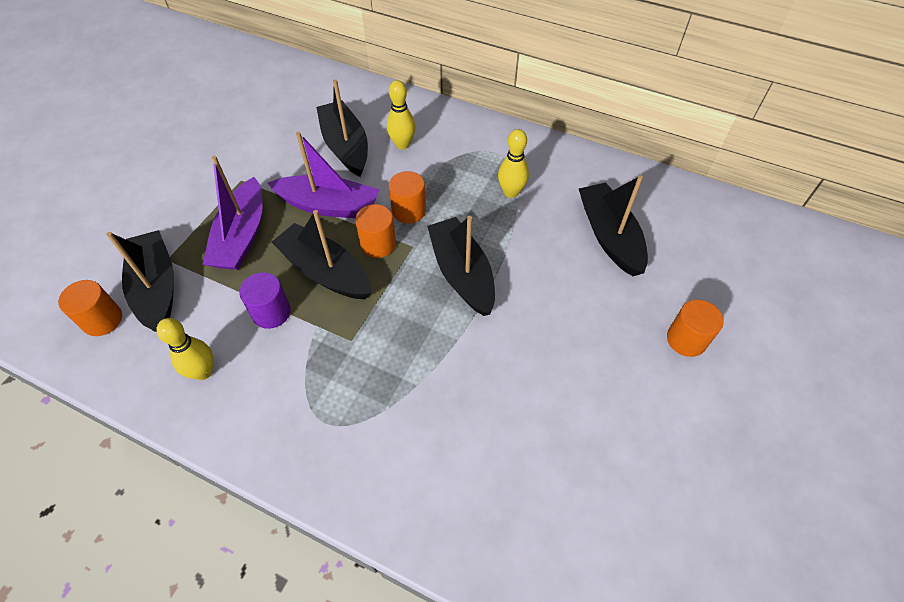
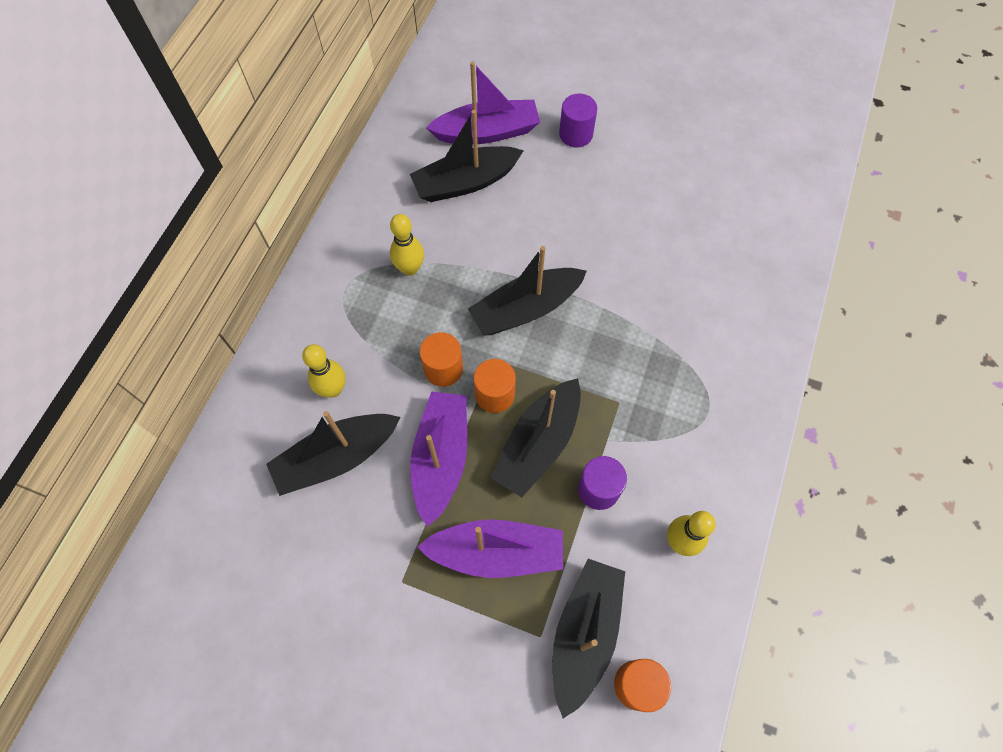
camera: 95 degrees left, 10 degrees up
black boat [106,230,174,332] -> black boat turned 135 degrees clockwise [553,559,625,718]
orange cylinder [667,300,724,357] -> purple cylinder [559,94,597,148]
none -> purple boat [426,61,540,145]

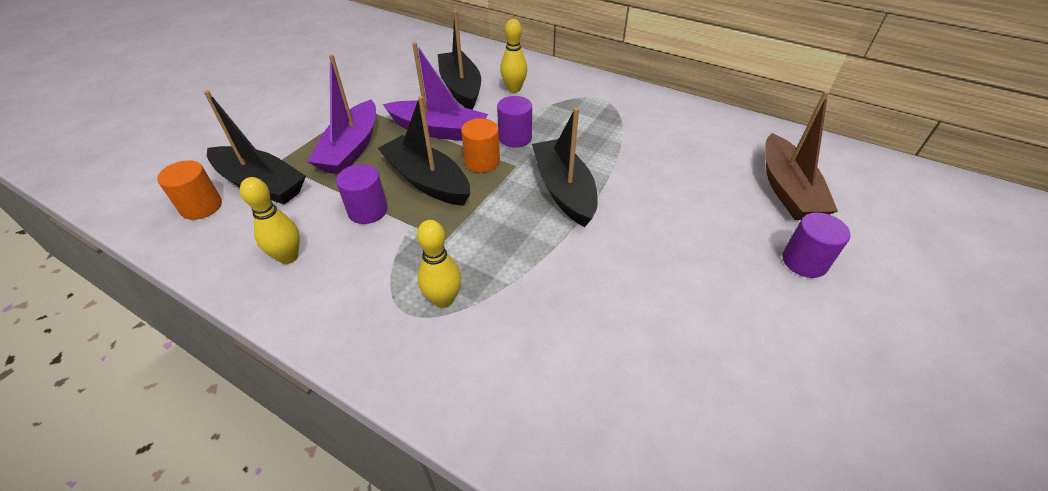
camera: 100 degrees right, 20 degrees down
yellow bowling pin [390,214,424,276] -> yellow bowling pin moved to [417,220,461,308]
black boat [410,110,524,202] -> none
orange cylinder [420,332,463,387] -> purple cylinder [497,96,532,147]
purple boat [426,61,540,145] -> brown boat [765,91,838,220]

